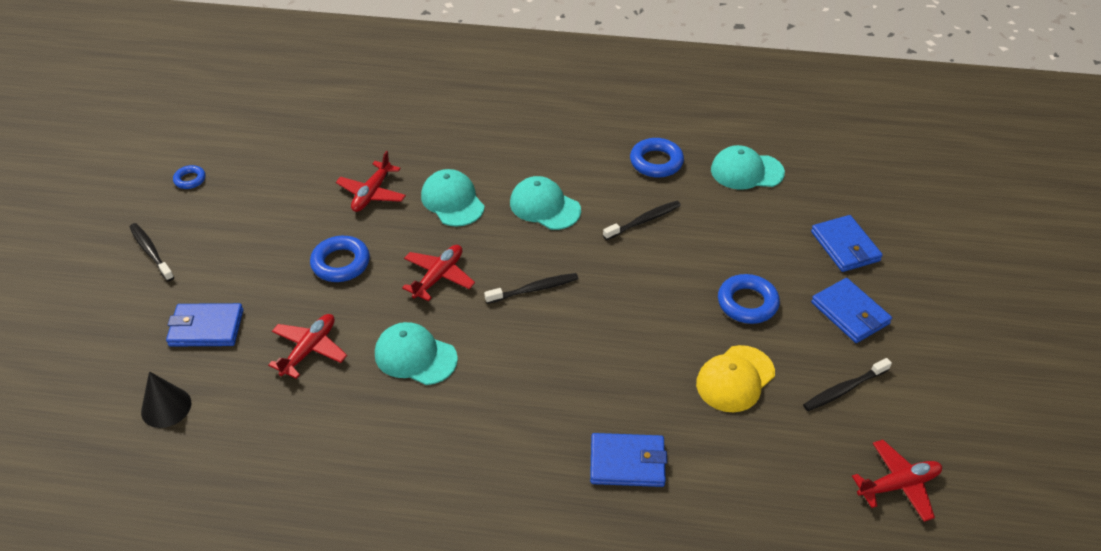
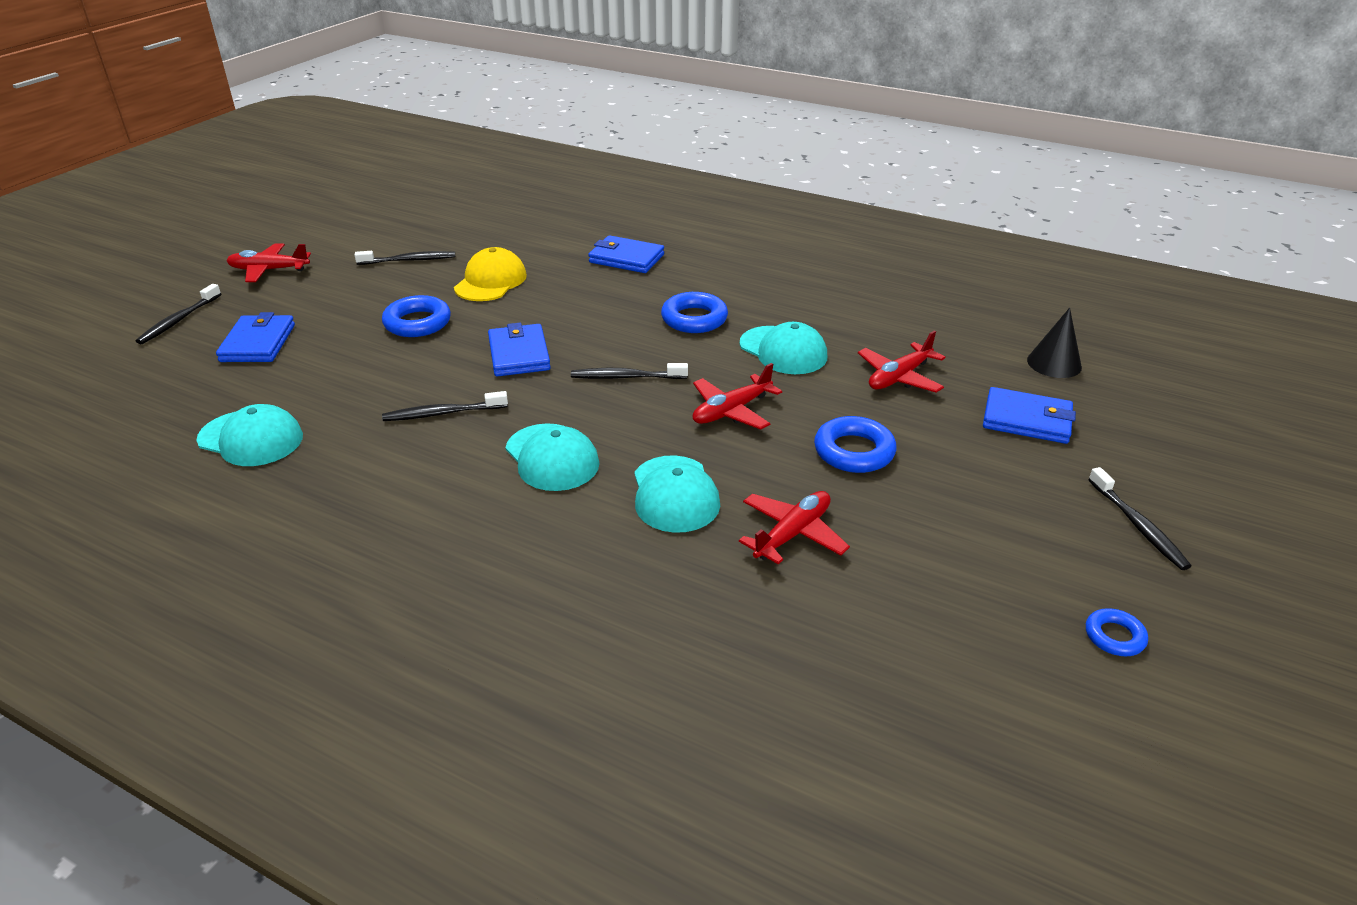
camera: 160 degrees left, 10 degrees down
blue ring [630,138,684,178] -> blue ring moved to [661,292,728,333]
yellow cap [696,345,775,412] -> yellow cap turned 45 degrees counterclockwise [454,247,527,301]
blue wallet [811,278,892,343] -> blue wallet moved to [488,323,551,377]
red plane [852,440,942,522] -> red plane moved to [227,243,311,282]
none -> black toothbrush [136,284,221,344]

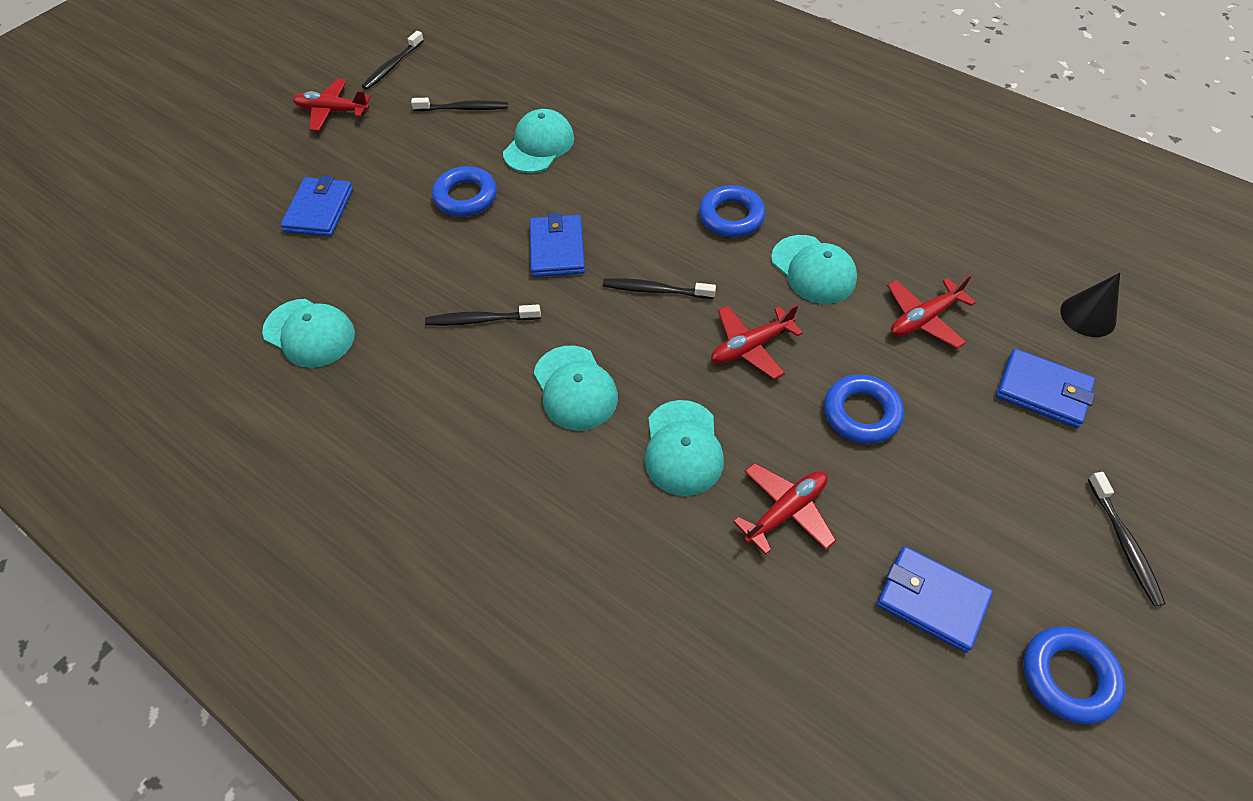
camera: 10 degrees right, 20 degrees up
black toothbrush [136,284,221,344] -> black toothbrush moved to [362,31,424,90]
yellow cap [454,247,527,301] -> turquoise cap [503,109,574,173]
blue wallet [588,235,664,273] -> blue wallet moved to [877,546,993,653]
blue ring [1086,608,1148,656] -> blue ring [1024,627,1125,724], size x1.72

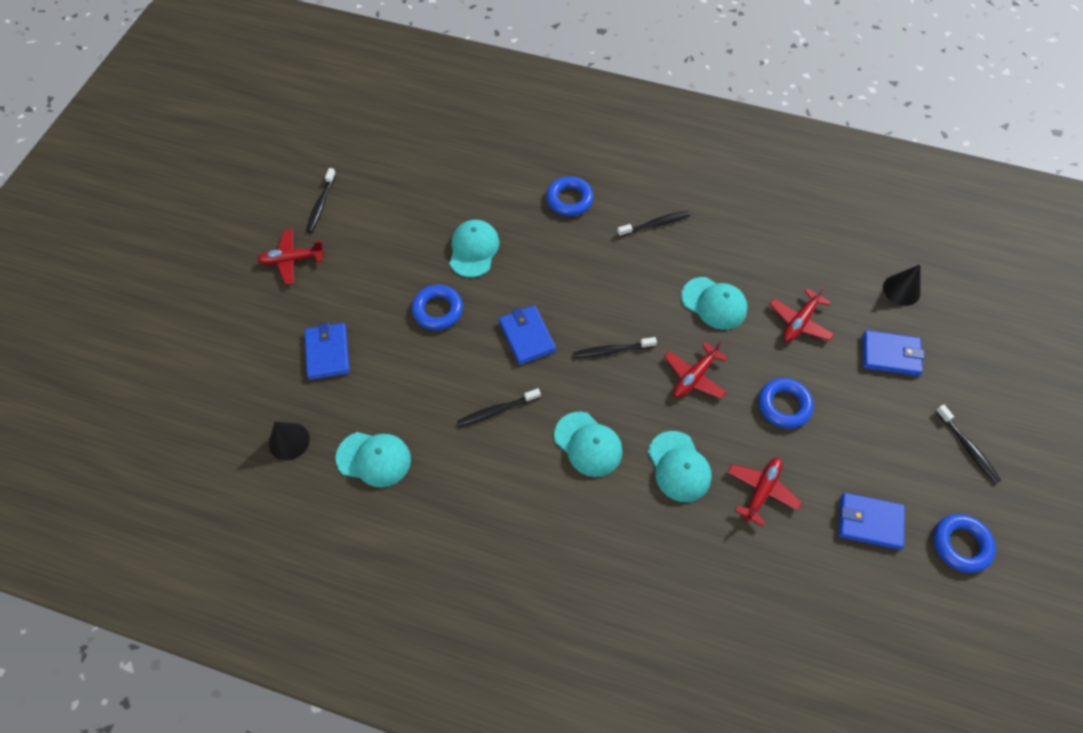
camera: 20 degrees left, 5 degrees up
black toothbrush [411,98,508,112] -> black toothbrush moved to [617,211,690,237]
blue ring [699,185,766,237] -> blue ring moved to [546,176,594,216]
none -> black cone [269,422,310,461]

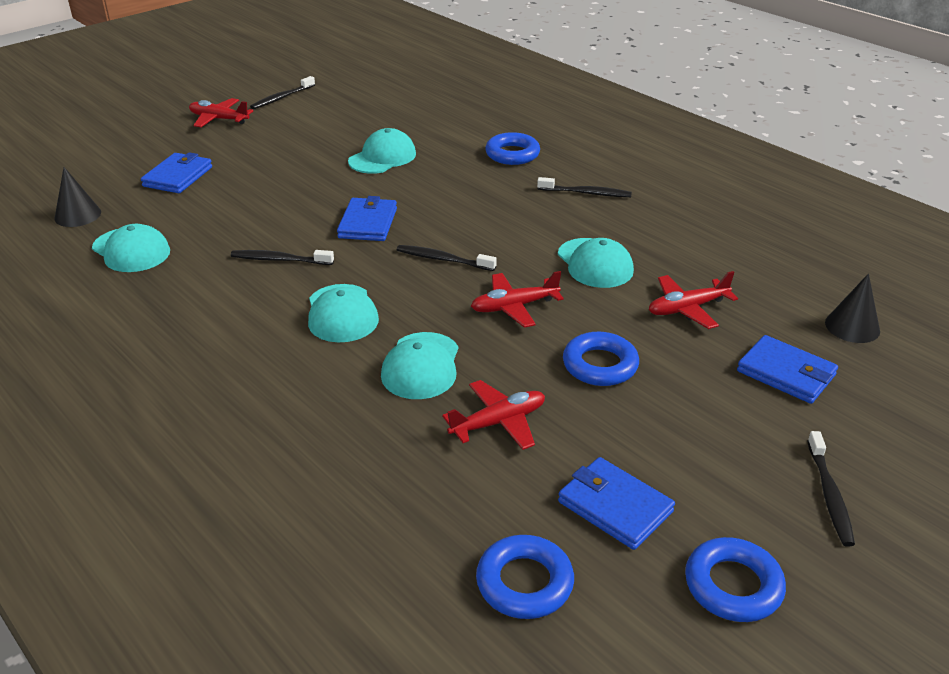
camera: 30 degrees right, 25 degrees down
blue ring [412,285,463,330] -> blue ring moved to [476,535,574,619]

